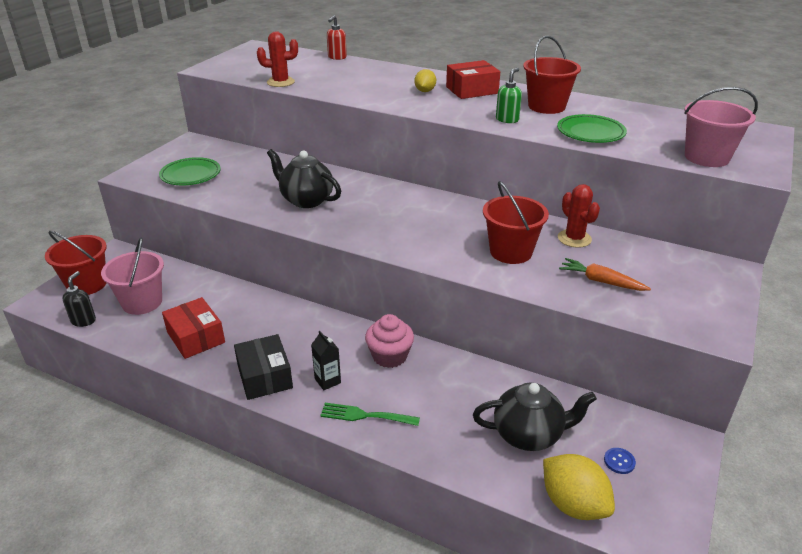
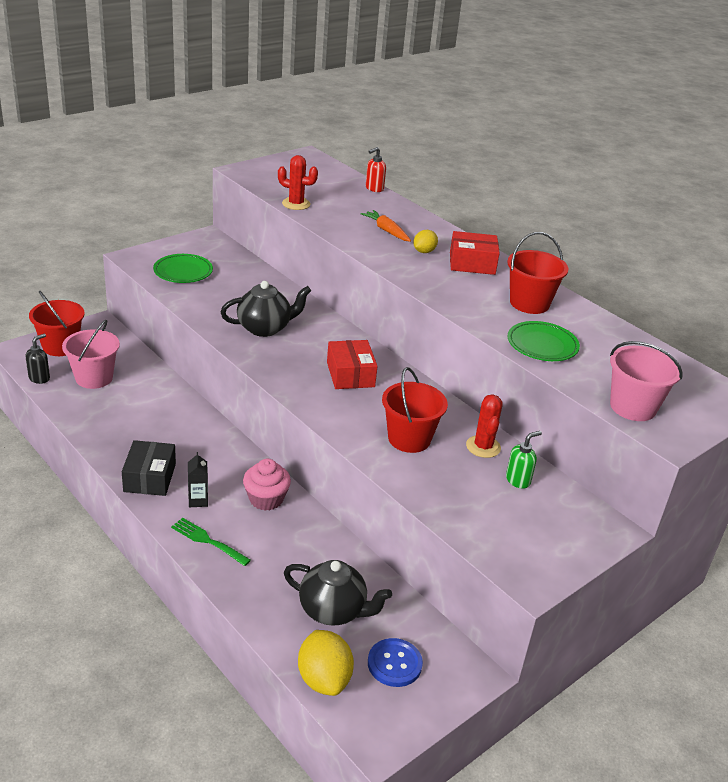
camera: 20 degrees right, 0 degrees up
red box [162,297,225,359] -> red box moved to [327,340,378,389]
black teapot [267,149,341,208] -> black teapot turned 105 degrees clockwise [220,281,311,337]
green soap dispenser [496,68,522,123] -> green soap dispenser moved to [506,431,542,489]
orange carrot [559,258,651,291] -> orange carrot moved to [361,210,411,242]
blue button [604,448,636,474] -> blue button [368,638,423,687], size x1.86

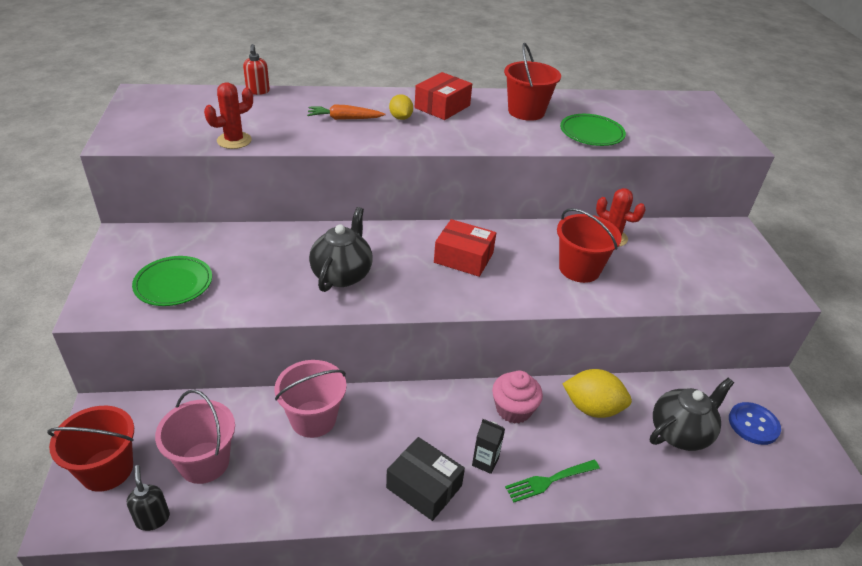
camera: 55 degrees left, 5 degrees up
yellow lemon [298,630,354,696] -> yellow lemon moved to [562,369,632,418]
green soap dispenser [506,431,542,489] -> none
pink bucket [610,341,683,421] -> pink bucket moved to [275,360,347,438]

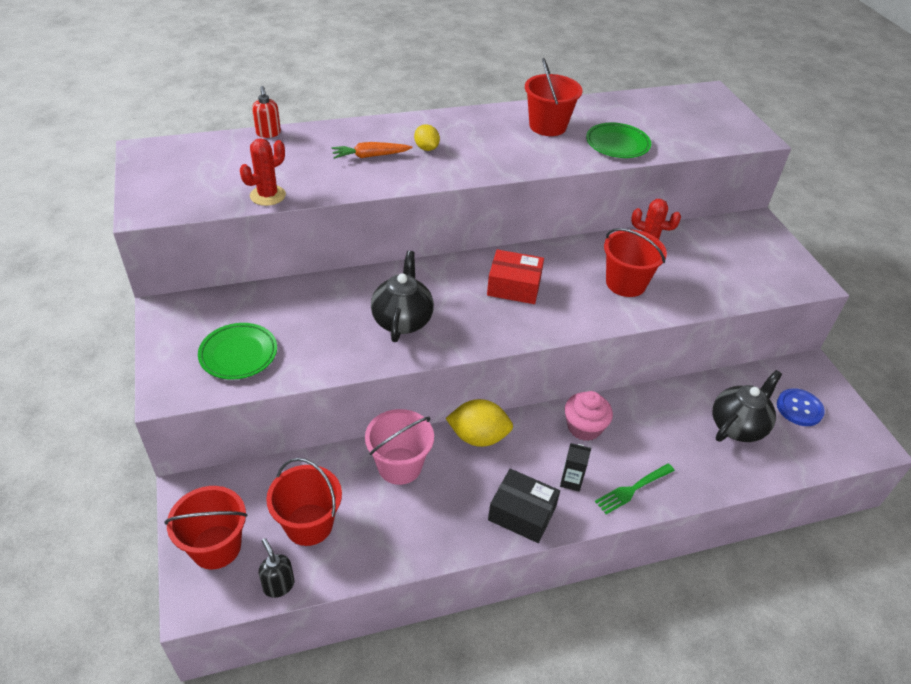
camera: 10 degrees left, 5 degrees up
pink bucket [155,389,235,484] -> red bucket [266,458,342,546]
red box [415,72,472,120] -> none
yellow lemon [562,369,632,418] -> yellow lemon moved to [446,399,513,447]

